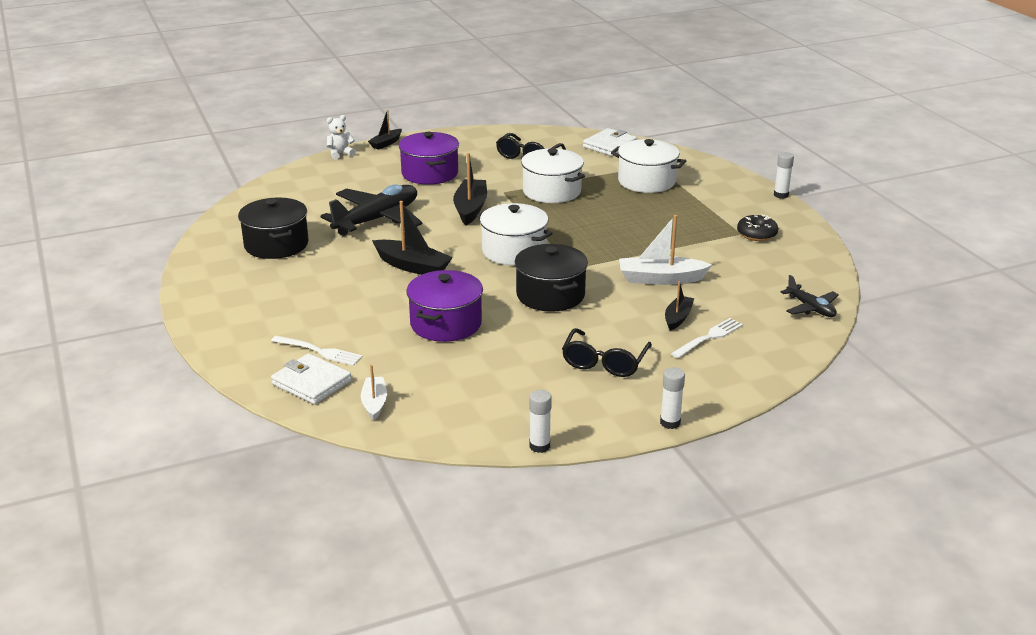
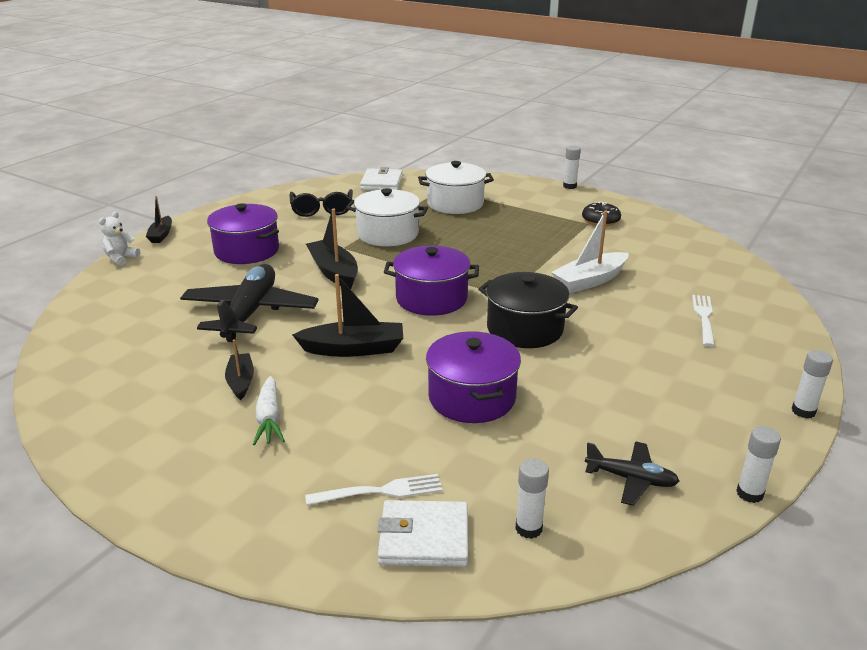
camera: 35 degrees left, 0 degrees up
black pot [238,197,308,259] -> none
white boat [361,365,387,420] -> white glue stick [515,458,549,539]
white pot [477,203,553,265] -> purple pot [384,246,479,316]
black glasses [562,328,652,377] -> none
black boat [665,281,694,331] -> black boat moved to [225,339,254,400]
black plane [780,275,839,317] -> black plane moved to [585,441,679,506]
none -> white carrot [253,376,285,445]

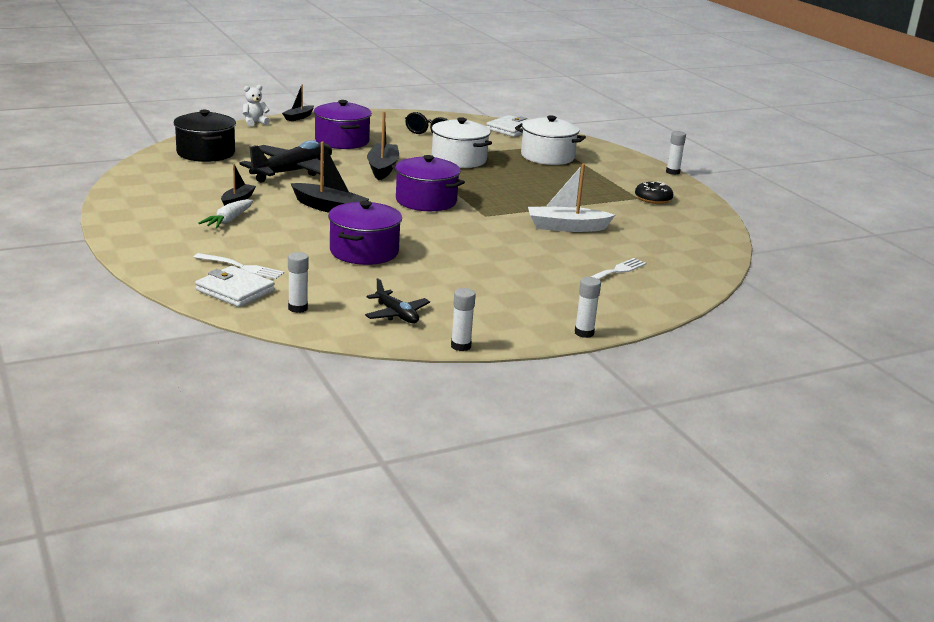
camera: 30 degrees right, 5 degrees down
black pot [478,272,578,348] -> black pot moved to [174,110,236,162]

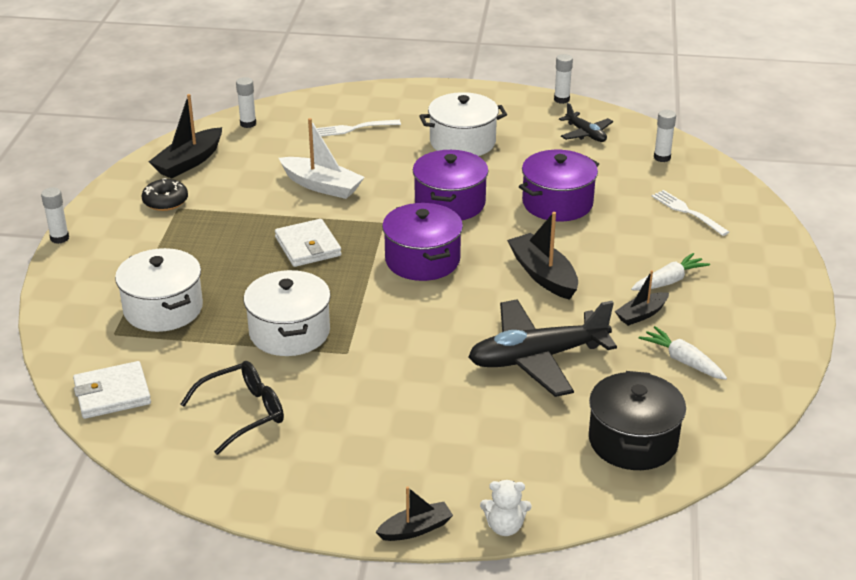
camera: 145 degrees left, 10 degrees up
white wallet [195,266,275,307] -> white wallet moved to [275,219,342,267]
purple pot [314,100,372,149] -> purple pot moved to [413,150,489,220]
black plane [365,278,430,323] -> black plane turned 150 degrees clockwise [559,103,613,142]
black boat [367,112,399,180] -> black boat moved to [149,94,222,179]
white glue stick [575,277,601,338] -> white glue stick moved to [236,77,256,128]
none -> white pot [419,92,507,156]
none -> white carrot [639,326,727,380]

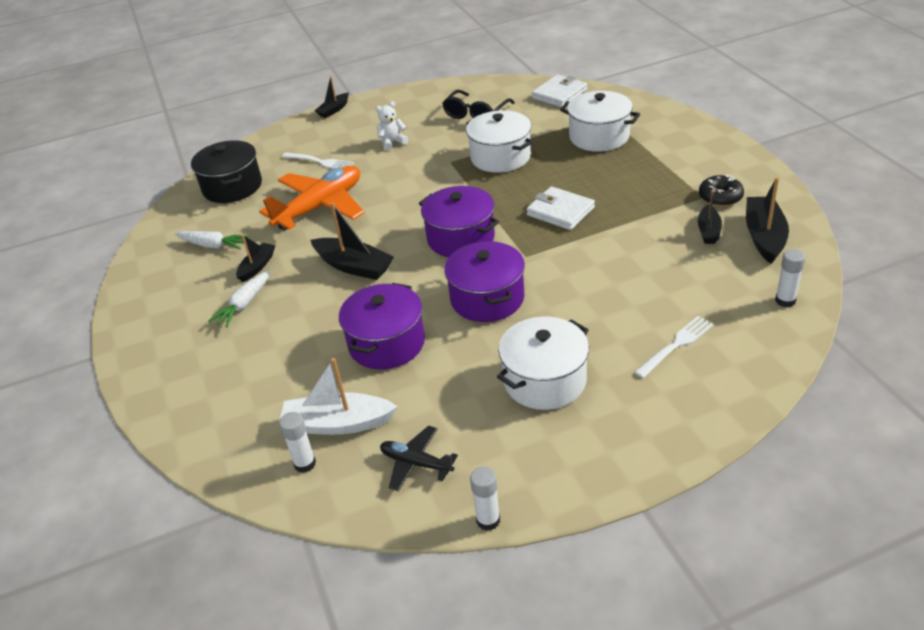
camera: 155 degrees right, 5 degrees up
white glue stick [41,187,69,244] -> none
white boat [279,118,365,199] -> white boat moved to [280,358,398,435]
black plane [468,299,617,397] -> orange plane [259,166,365,231]
white teddy bear [480,480,531,536] -> white teddy bear moved to [375,101,408,150]
white fork [651,190,729,236] -> white fork moved to [282,152,354,169]
none -> black boat [698,189,722,244]

